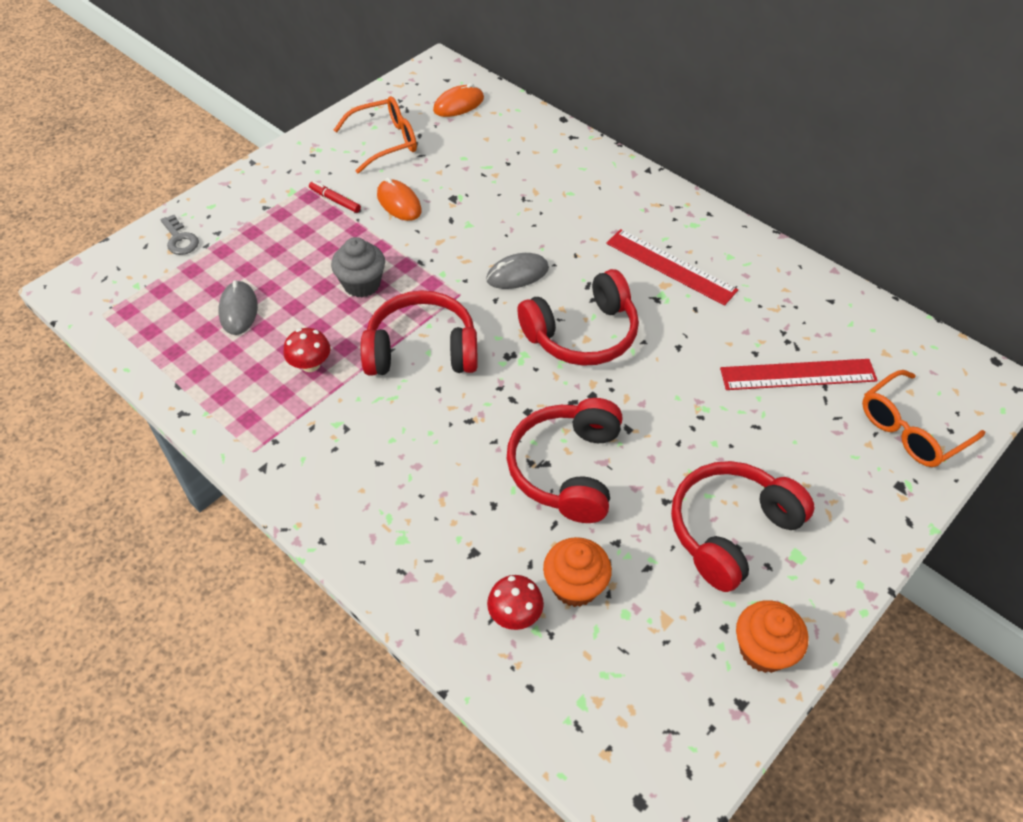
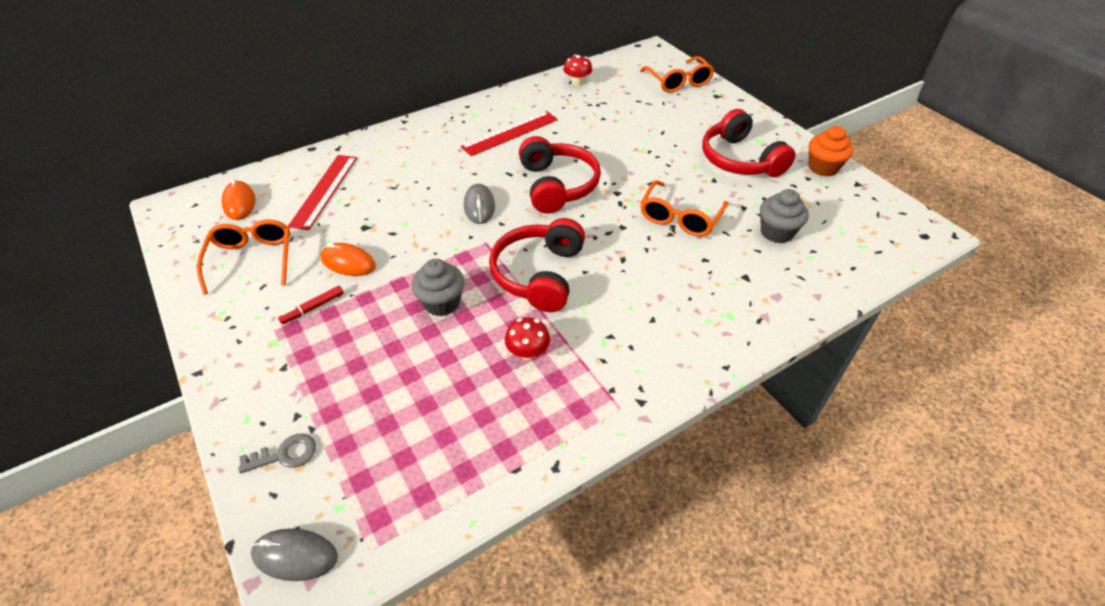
camera: 75 degrees left, 5 degrees down
grey mouse [218,280,258,335] -> grey mouse moved to [251,529,338,581]
orange mouse [377,178,422,221] -> orange mouse turned 45 degrees clockwise [321,243,376,276]
red mushroom [487,575,544,630] -> red mushroom moved to [563,55,592,86]
red headphones [507,398,622,523] -> orange glasses [641,180,728,237]
orange cupcake [543,537,612,607] -> grey cupcake [760,189,809,243]
red ruler [720,359,878,390] -> red ruler moved to [288,155,357,230]

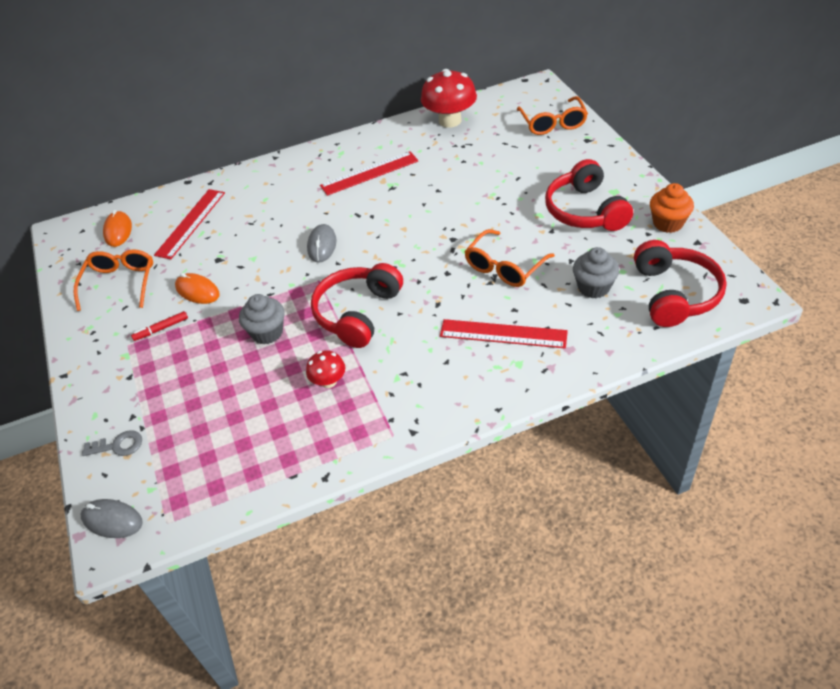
camera: 15 degrees right, 0 degrees up
red headphones [519,136,601,213] -> red headphones moved to [634,240,727,327]
red mushroom [563,55,592,86] -> red mushroom [421,69,477,128], size x1.91
none -> red ruler [440,319,568,348]

